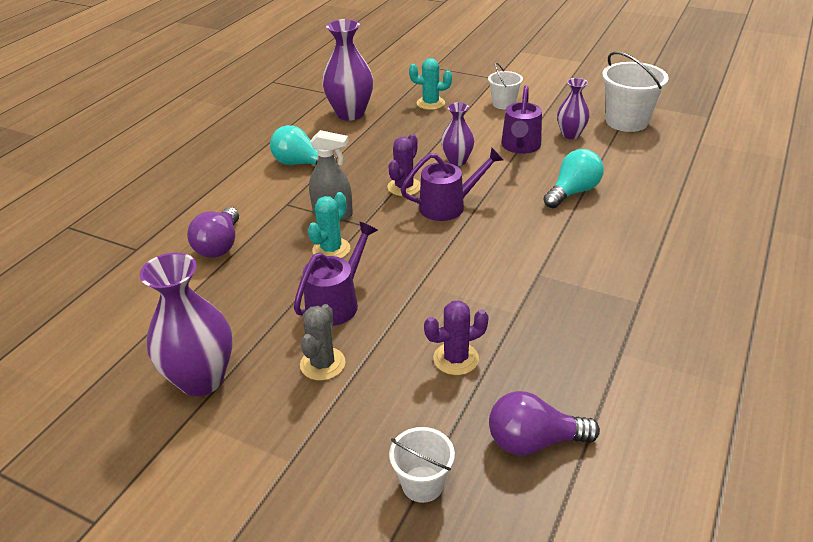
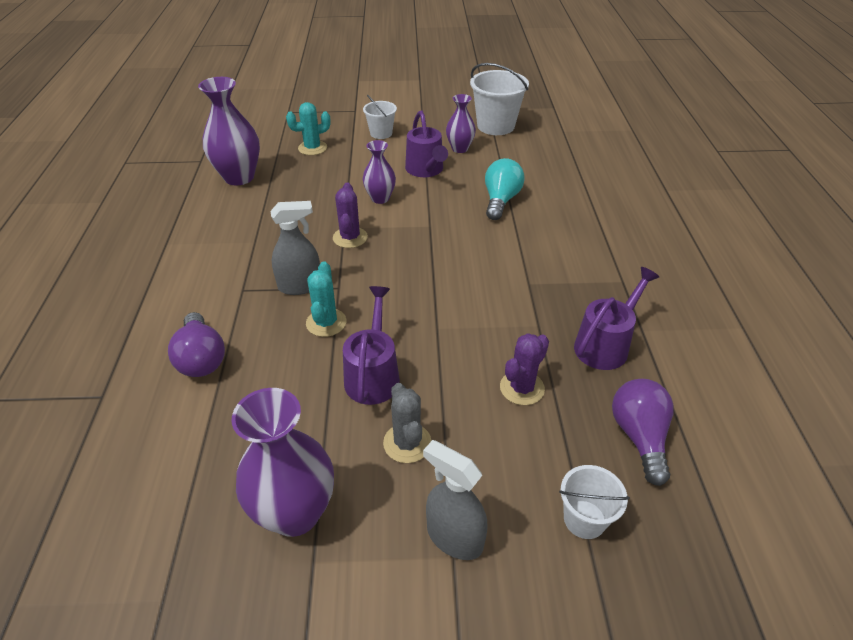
camera: 30 degrees left, 5 degrees up
turquoise light bulb [270,125,337,165] -> none
purple watering can [401,148,503,221] -> purple watering can moved to [574,267,659,370]
purple light bulb [489,391,600,456] -> purple light bulb turned 120 degrees clockwise [612,379,674,486]
none -> grey spray bottle [423,440,488,560]

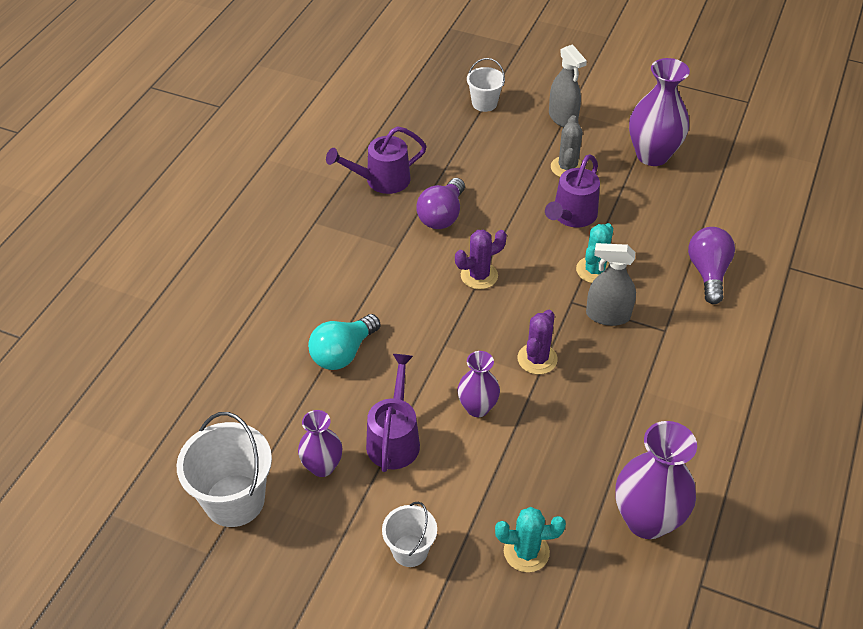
camera: 155 degrees left, 5 degrees up
purple cactus [500,333,549,405] -> purple cactus moved to [455,230,507,289]
purple light bulb [612,379,674,486] -> purple light bulb moved to [416,178,465,229]

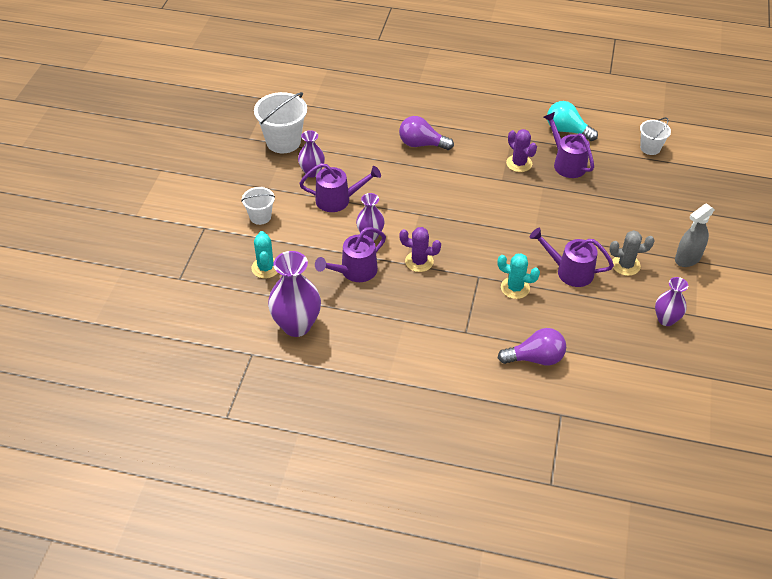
camera: 80 degrees right, 0 degrees up
turquoise light bulb [308,314,380,370] -> turquoise light bulb moved to [547,101,598,141]
purple light bulb [416,178,465,229] -> purple light bulb moved to [399,116,454,150]
purple cactus [455,230,507,289] -> purple cactus moved to [506,129,537,172]
white bucket [467,58,505,112] -> white bucket moved to [640,117,671,155]
grey spray bottle [586,243,636,326] -> none
purple vase [629,58,690,166] -> purple vase [655,277,688,326], size x0.59
none -> purple watering can [315,227,386,282]

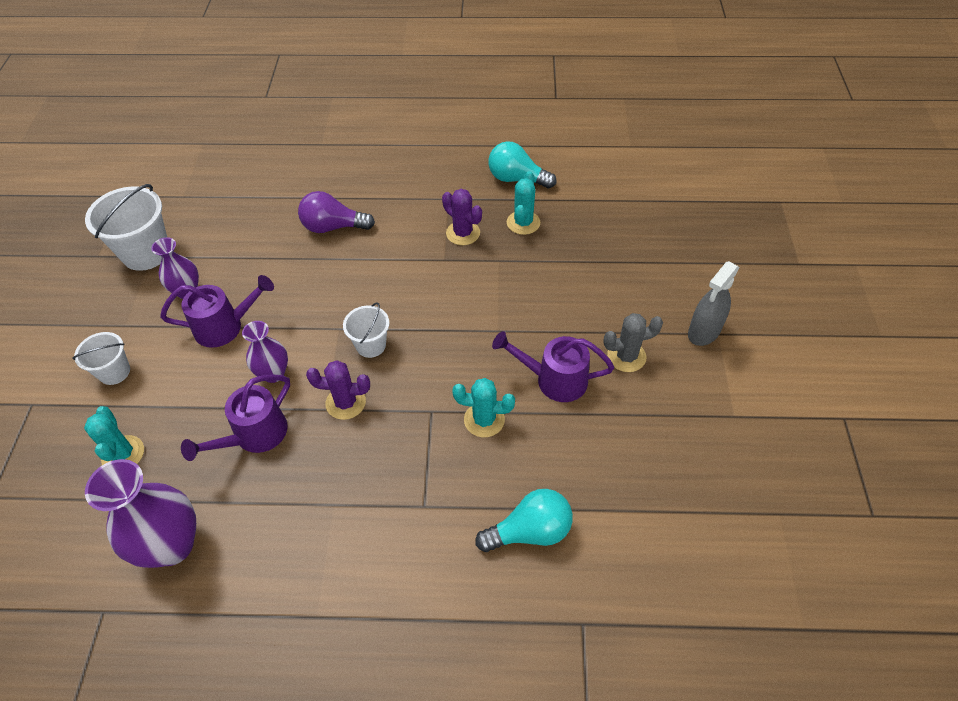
camera: 10 degrees left, 5 degrees up
purple light bulb [498,328,566,365] -> turquoise light bulb [475,489,573,552]
purple watering can [543,112,594,178] -> turquoise cactus [507,171,540,235]
white bucket [640,117,671,155] -> white bucket moved to [343,302,389,358]
purple vase [655,277,688,326] -> none

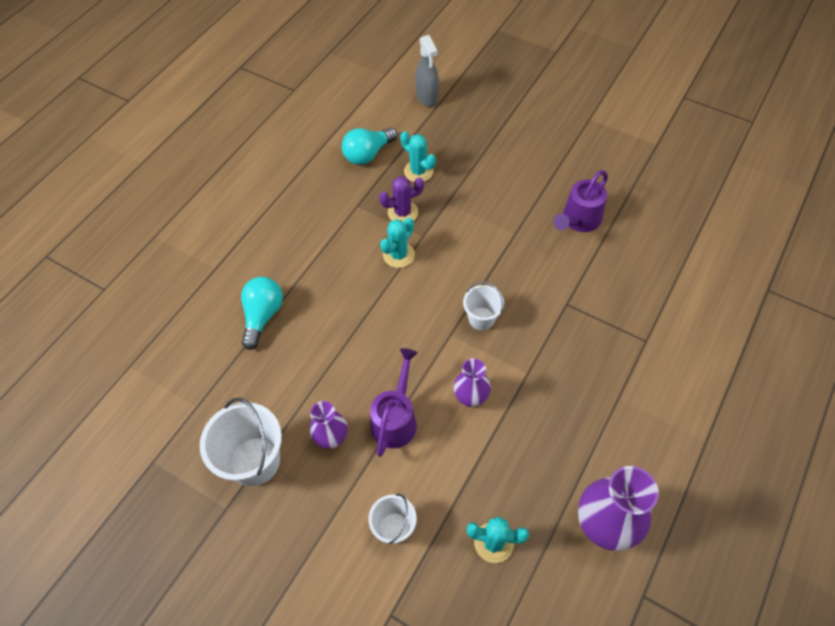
camera: 60 degrees left, 5 degrees up
purple watering can [181,374,290,461] -> none
purple light bulb [298,191,375,233] -> none
purple cactus [306,360,370,420] -> none
turquoise cactus [452,378,515,437] -> turquoise cactus moved to [380,218,415,268]
turquoise light bulb [475,489,573,552] -> turquoise light bulb moved to [241,277,283,350]
grey cactus [603,313,663,372] -> none
grey spray bottle [688,261,740,346] -> grey spray bottle moved to [415,35,439,107]

